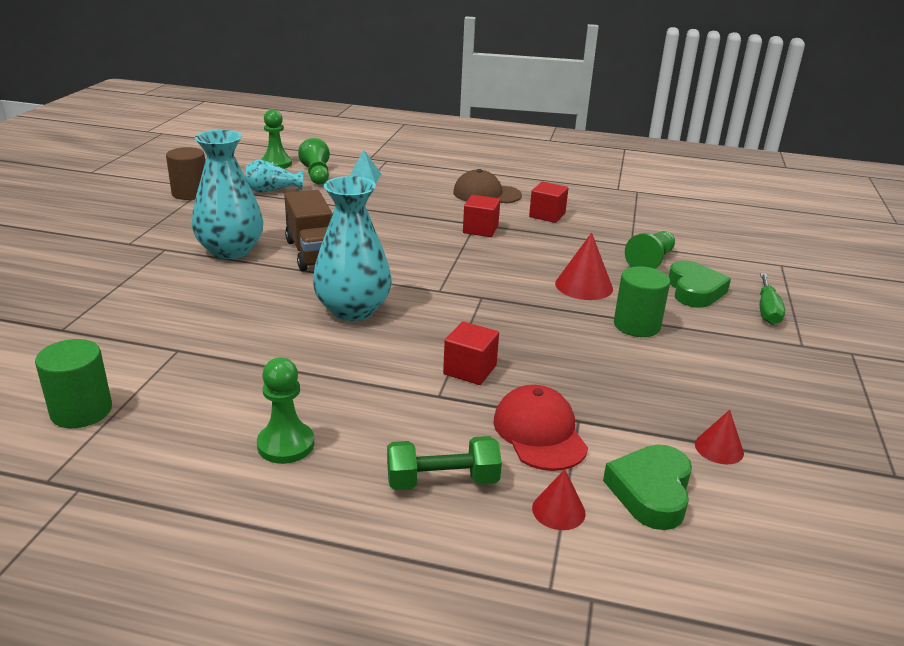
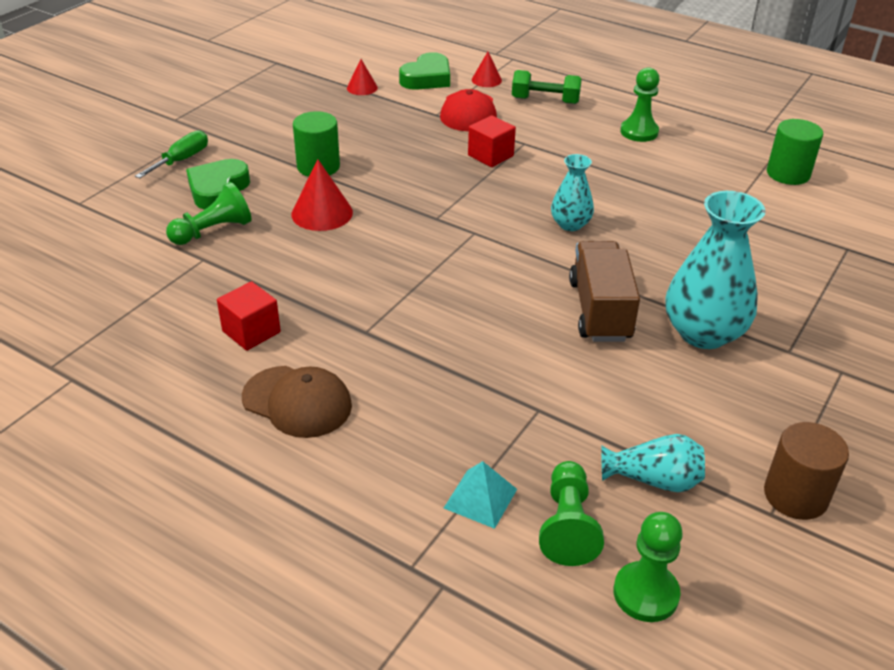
camera: 160 degrees left, 10 degrees up
turquoise vase [313,176,392,321] -> turquoise vase [551,154,594,231], size x0.56
red cube [463,195,500,237] -> none

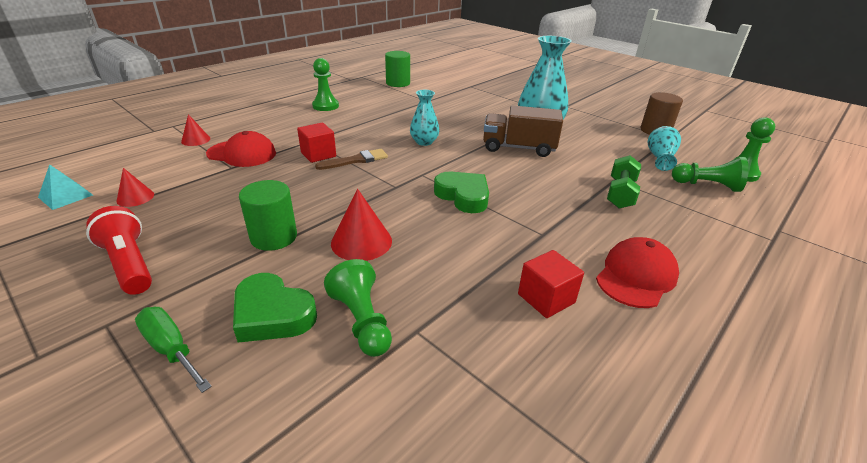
camera: 80 degrees left, 5 degrees down
brown cap [242,366,352,438] -> red cap [596,237,679,308]
green heart [399,52,450,90] -> green heart moved to [434,172,489,213]
turquoise pyramid [444,461,517,529] -> turquoise pyramid moved to [38,164,93,210]
green dumbbell [512,70,582,104] -> green dumbbell moved to [607,155,641,208]
none -> red flashlight [86,206,152,295]
none -> brown brush [315,149,388,170]

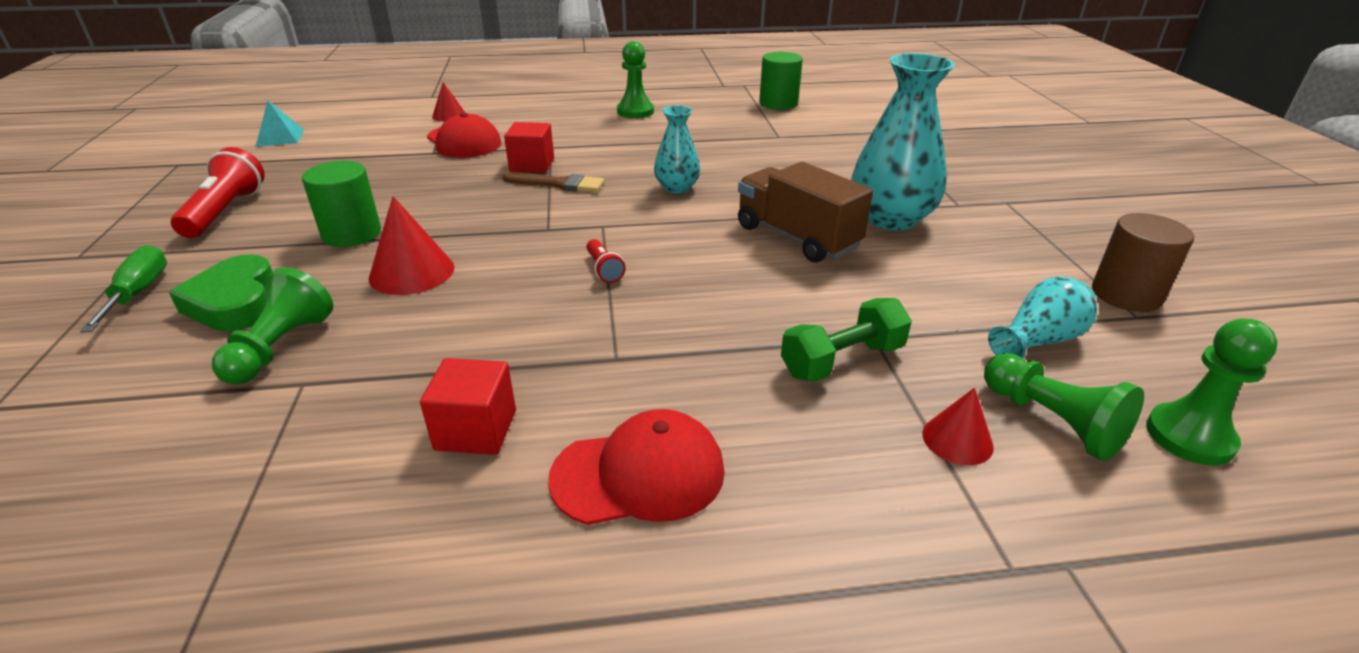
camera: 40 degrees right, 0 degrees up
red cone [117,168,154,207] -> red cone moved to [922,388,994,465]
green heart [434,172,489,213] -> red flashlight [586,239,626,283]

